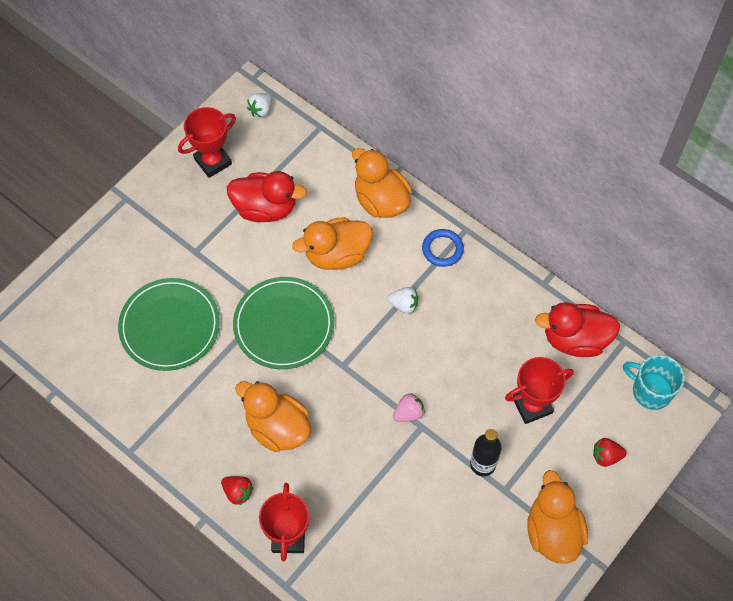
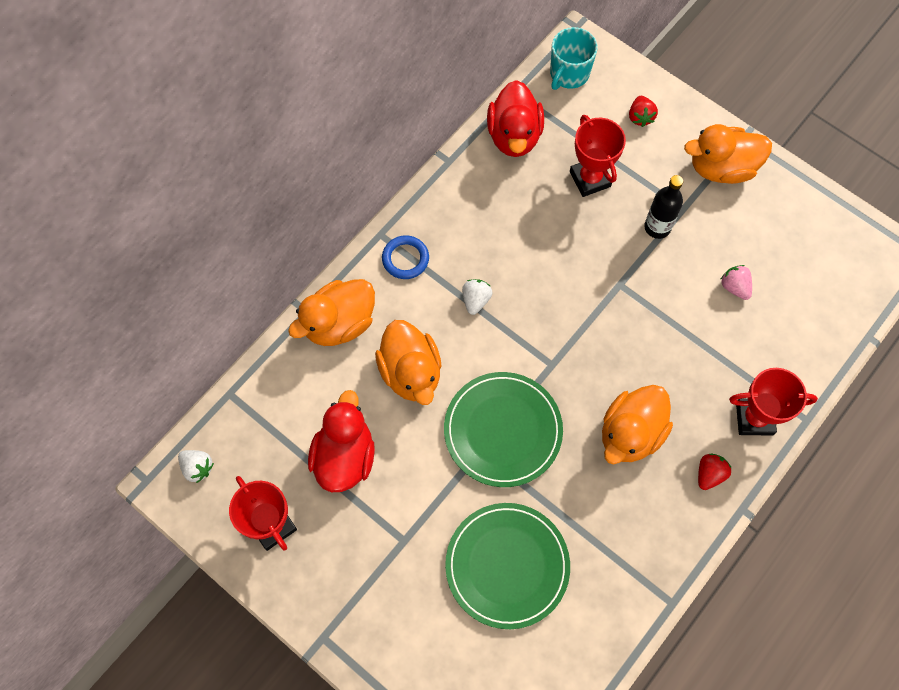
camera: 90 degrees left, 5 degrees up
pink strawberry [393,393,425,422] -> pink strawberry moved to [720,265,752,300]

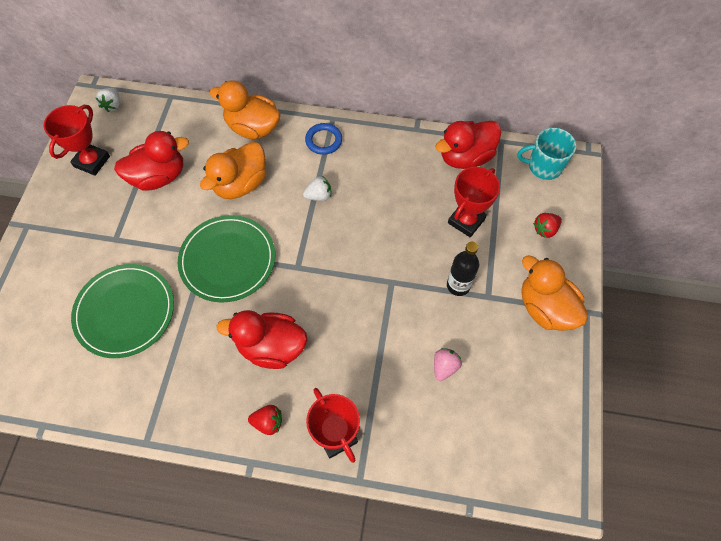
camera: 60 degrees right, 5 degrees down
orange duck [602,385,673,465] -> red duck [216,310,307,369]

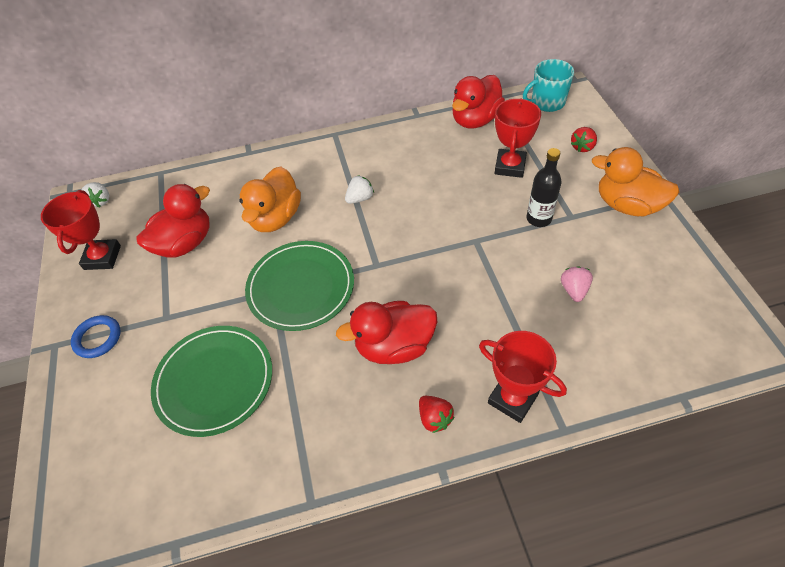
camera: 20 degrees left, 10 degrees down
orange duck [209,80,281,139] -> none
red strawberry [248,405,282,435] -> red strawberry turned 75 degrees clockwise [419,396,454,433]
blue ring [305,123,342,155] -> blue ring moved to [71,315,121,358]

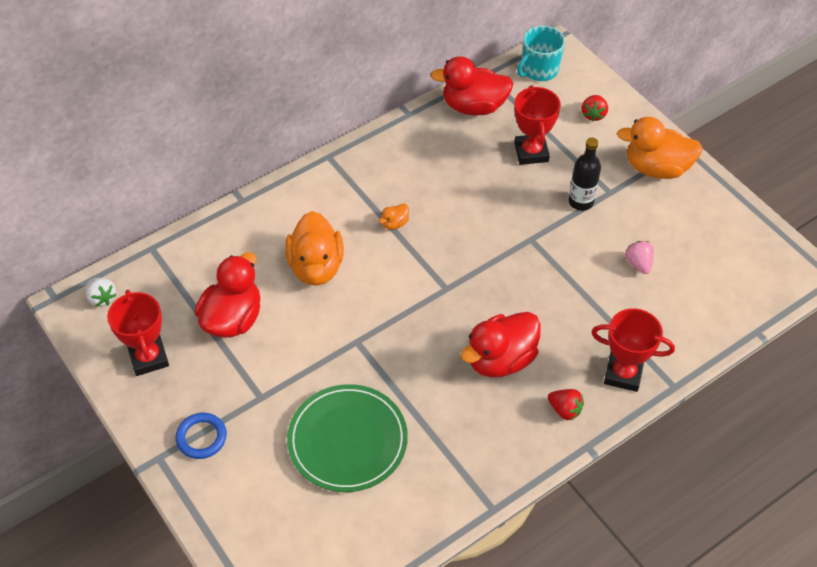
camera: 25 degrees left, 0 degrees up
green plate [245,241,354,331] -> none
white strawberry [345,175,374,204] -> orange duck [379,203,409,230]
red duck [452,75,505,129] -> red duck turned 75 degrees clockwise [431,56,513,116]

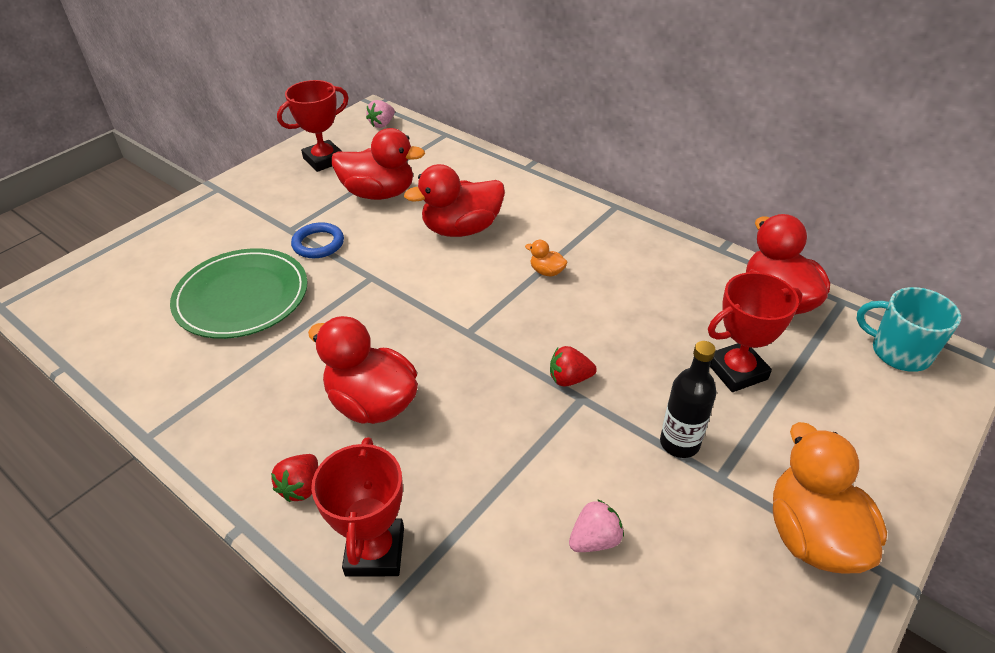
camera: 75 degrees right, 10 degrees down
white strawberry [86,278,116,307] -> pink strawberry [366,100,395,128]
blue ring [175,413,227,459] -> blue ring moved to [291,222,344,258]
orange duck [285,211,344,286] -> red duck [404,164,505,237]
red strawberry [582,95,608,122] -> red strawberry moved to [550,346,597,387]

